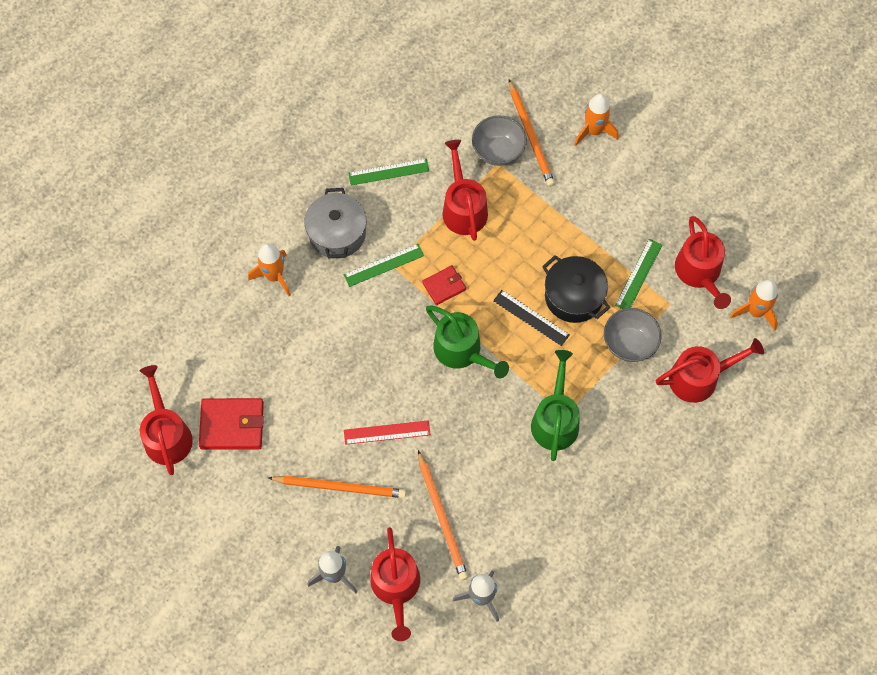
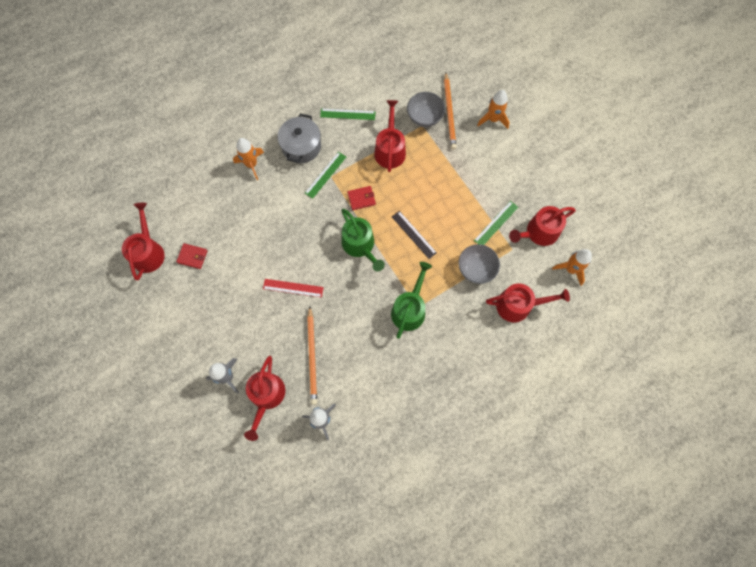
camera: 15 degrees right, 5 degrees up
red wallet [199,398,264,450] -> red wallet [176,243,208,269], size x0.59
orange pencil [268,476,406,498] -> none
green ruler [344,244,424,287] -> green ruler turned 45 degrees counterclockwise [305,152,346,199]
black pot [542,255,610,323] -> none
red watering can [675,216,731,309] -> red watering can turned 60 degrees clockwise [509,206,576,246]

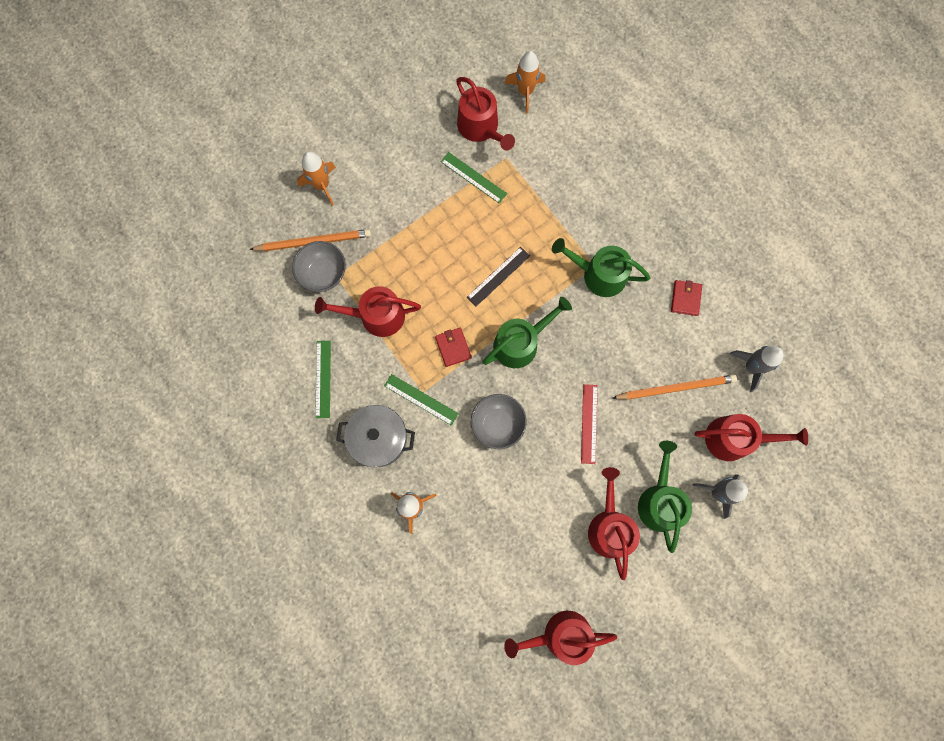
camera: 95 degrees left, 5 degrees up
red wallet [176,243,208,269] -> red wallet moved to [671,280,702,316]
grey bowl [458,244,500,284] -> grey bowl moved to [471,394,527,449]
red watering can [486,283,570,323] -> red watering can moved to [588,467,640,580]
none -> green watering can [638,441,692,553]

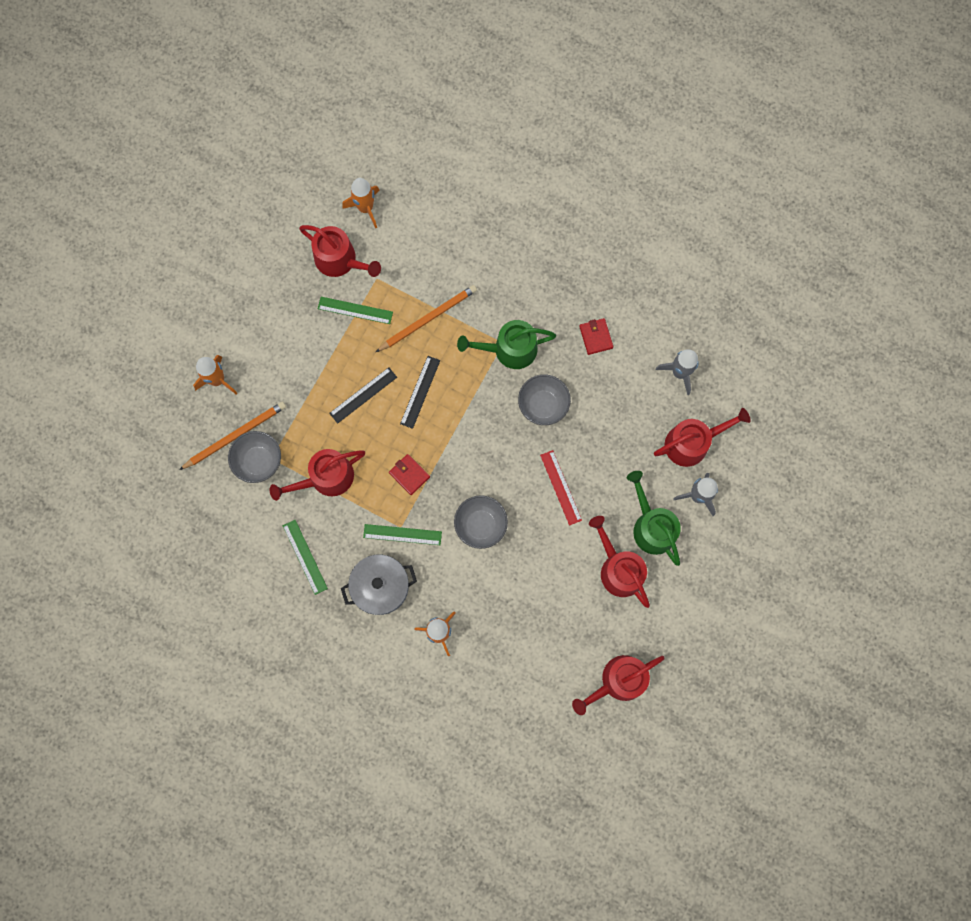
camera: 25 degrees left, 0 degrees up
green watering can [482,297,572,368] -> none
orange pencil [612,375,737,400] -> orange pencil moved to [376,285,477,352]
none -> black ruler [329,367,397,424]
none -> grey bowl [518,375,571,425]

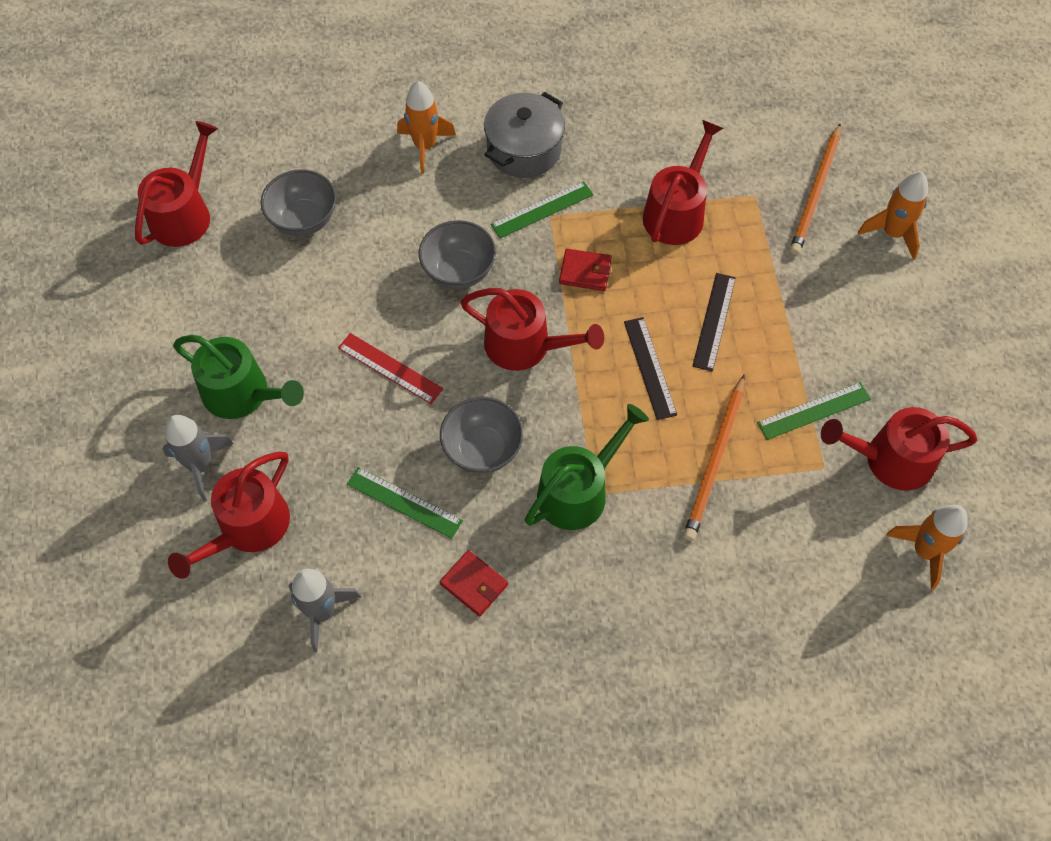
camera: 145 degrees right, 15 degrees down
grey bowl [228,431,281,483] -> grey bowl moved to [261,169,336,236]
green ruler [283,520,328,595] -> green ruler moved to [347,467,463,539]
red watering can [589,516,650,608] -> red watering can moved to [460,288,604,371]

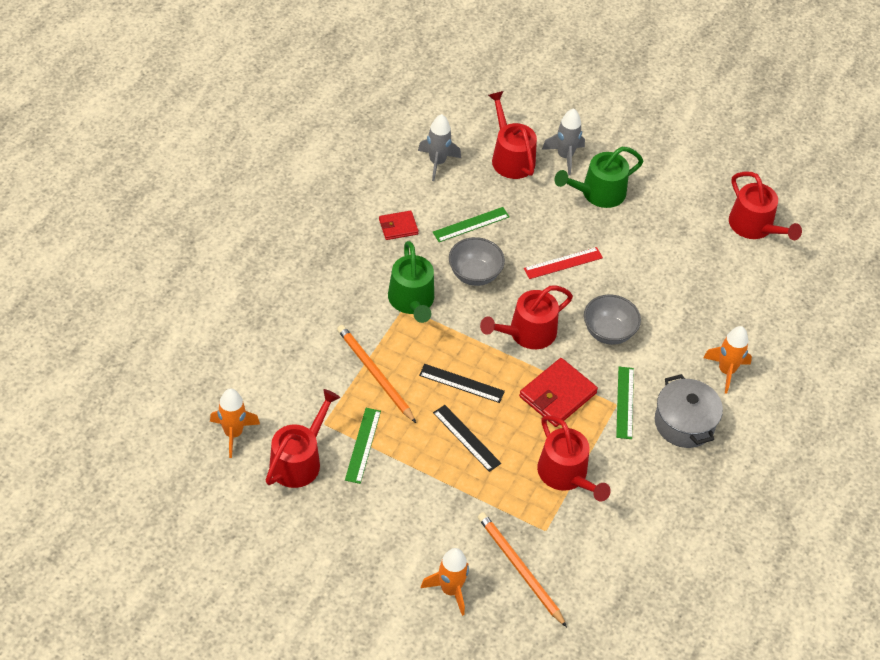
camera: 120 degrees right, 10 degrees down
grey bowl [261,169,336,236] -> none
red wallet [559,249,612,291] -> red wallet [519,358,598,427], size x1.70

